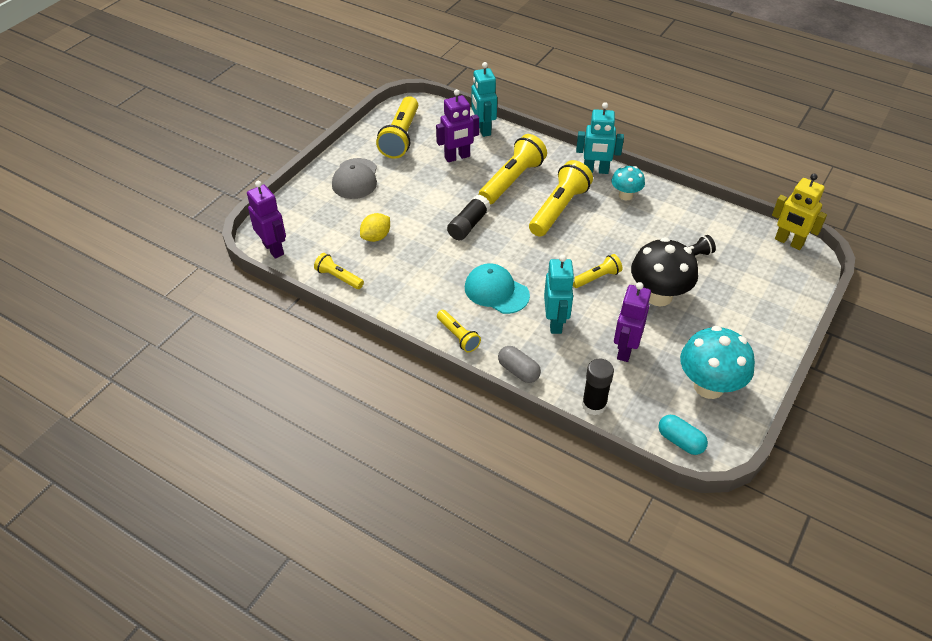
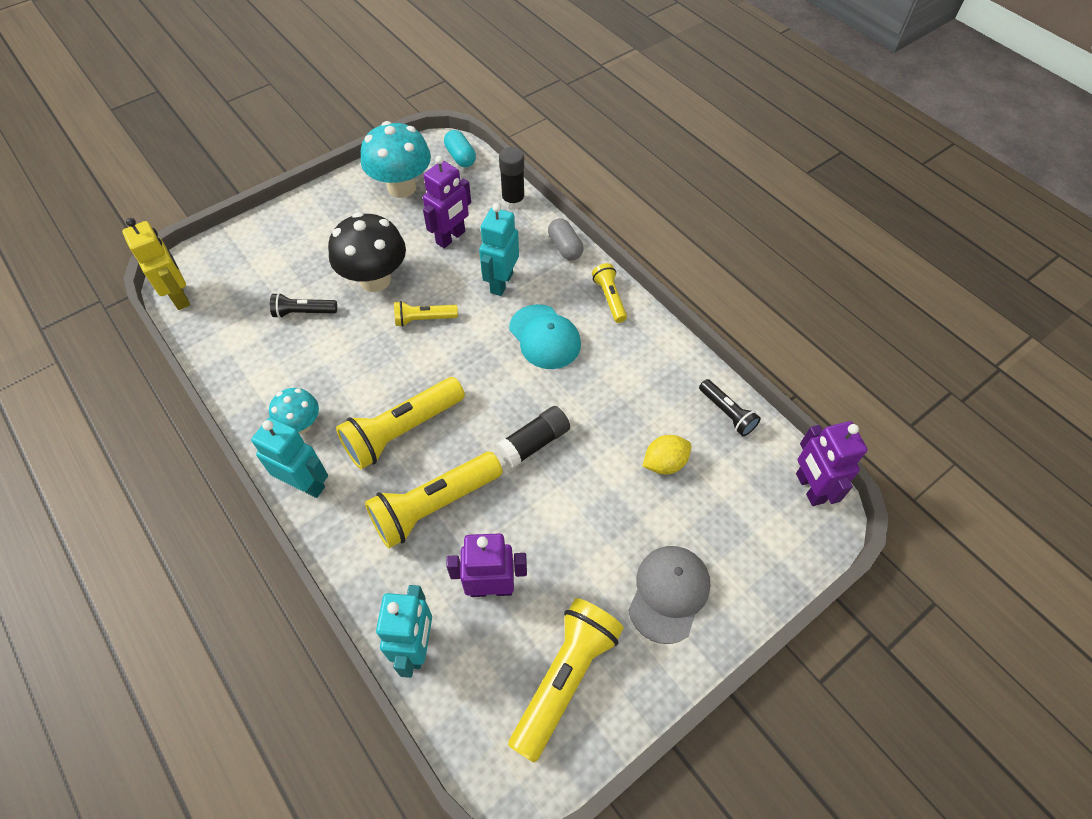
camera: 160 degrees left, 10 degrees up
yellow flashlight [314,253,364,289] -> black flashlight [699,379,761,436]

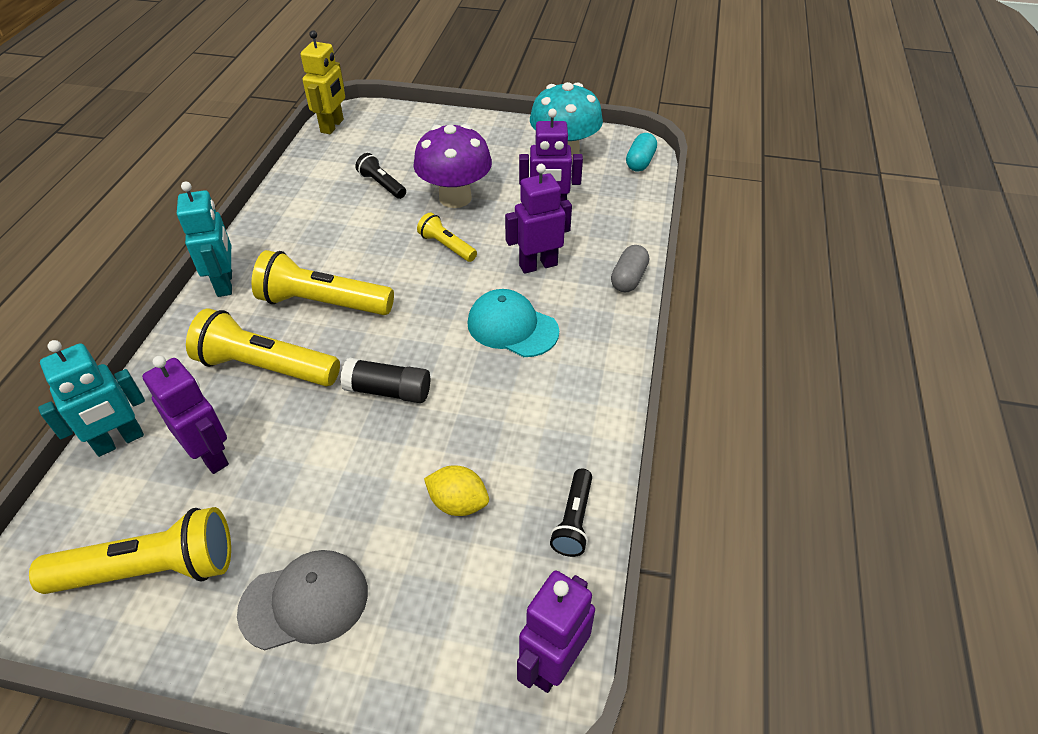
camera: 50 degrees right, 10 degrees down
turquoise mushroom [269,388,319,434] -> none
black mushroom [328,212,406,292] -> purple mushroom [413,124,492,208]
turquoise robot [479,203,519,296] -> purple robot [505,164,572,274]
black glue stick [499,147,525,209] -> none
turquoise cap [509,304,581,369] -> turquoise cap turned 105 degrees clockwise [468,289,559,357]
yellow flashlight [592,263,627,323] -> none

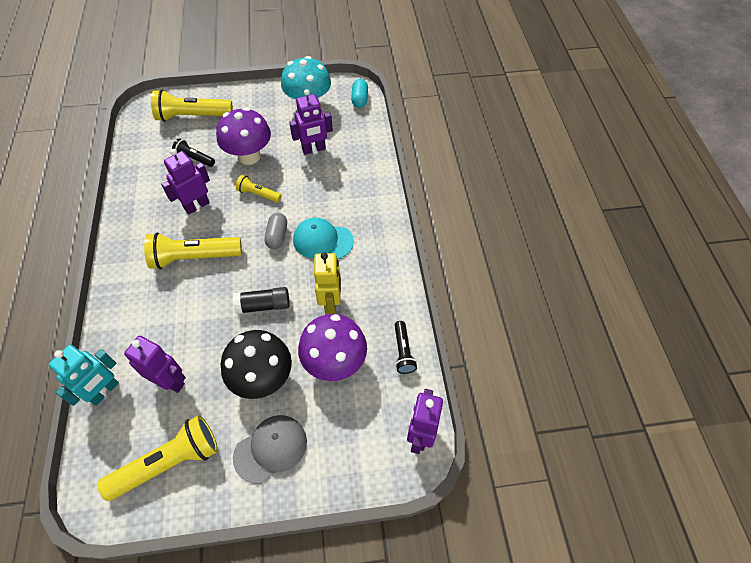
camera: 20 degrees left, 10 degrees up
turquoise robot [177,181,232,297] -> none
yellow flashlight [186,308,340,386] -> yellow flashlight moved to [151,90,233,122]
yellow robot [300,30,345,134] -> yellow robot moved to [314,252,341,314]
yellow lemon [424,465,489,516] -> purple mushroom [298,314,367,381]
purple robot [505,164,572,274] -> purple robot moved to [161,149,210,214]
grey capsule [611,245,649,292] -> grey capsule moved to [265,213,287,249]
none -> black mushroom [221,330,292,399]

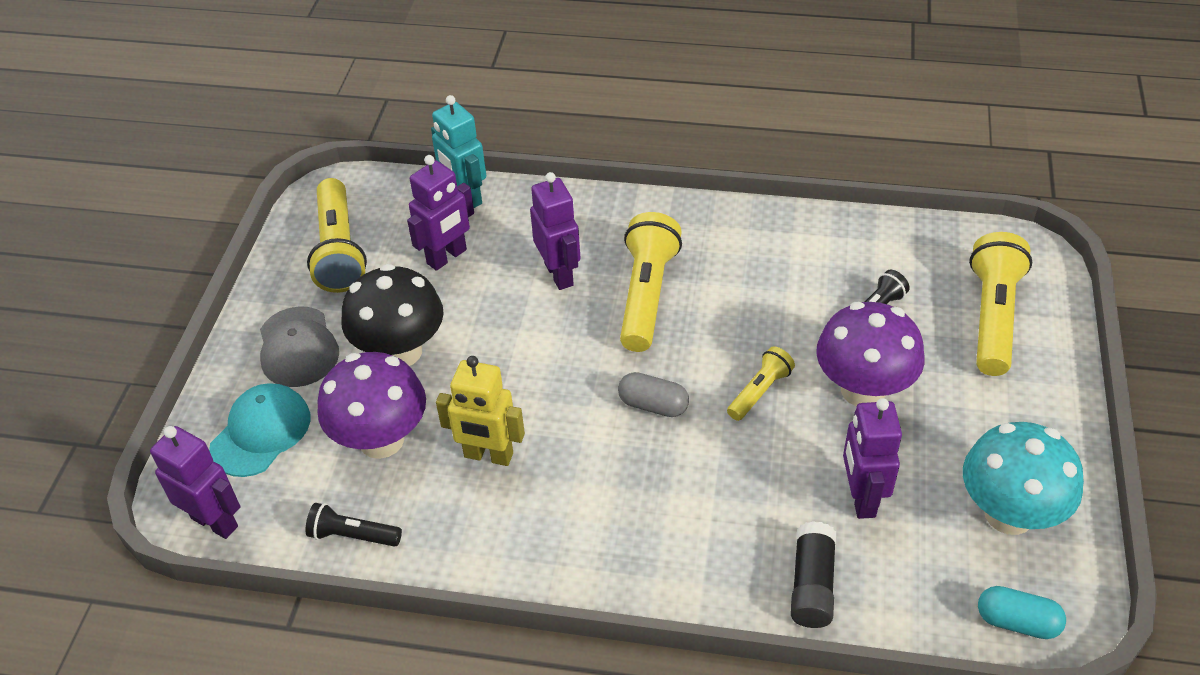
camera: 110 degrees right, 10 degrees down
purple robot [161,149,210,214] -> purple robot moved to [530,172,581,290]
black glue stick [233,287,290,314] -> black glue stick moved to [790,521,836,628]
turquoise cap [293,218,354,259] -> turquoise cap moved to [209,383,310,477]

